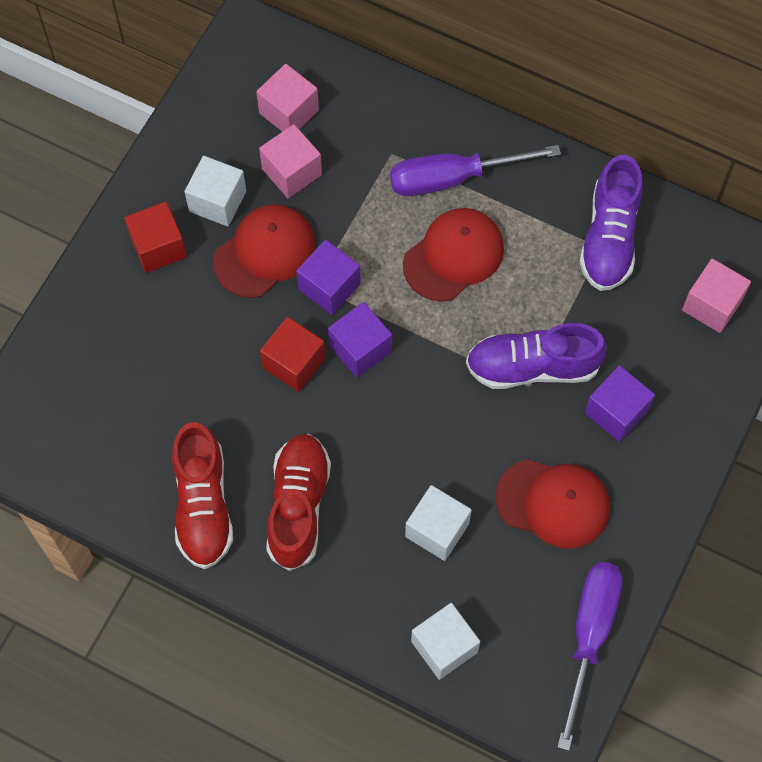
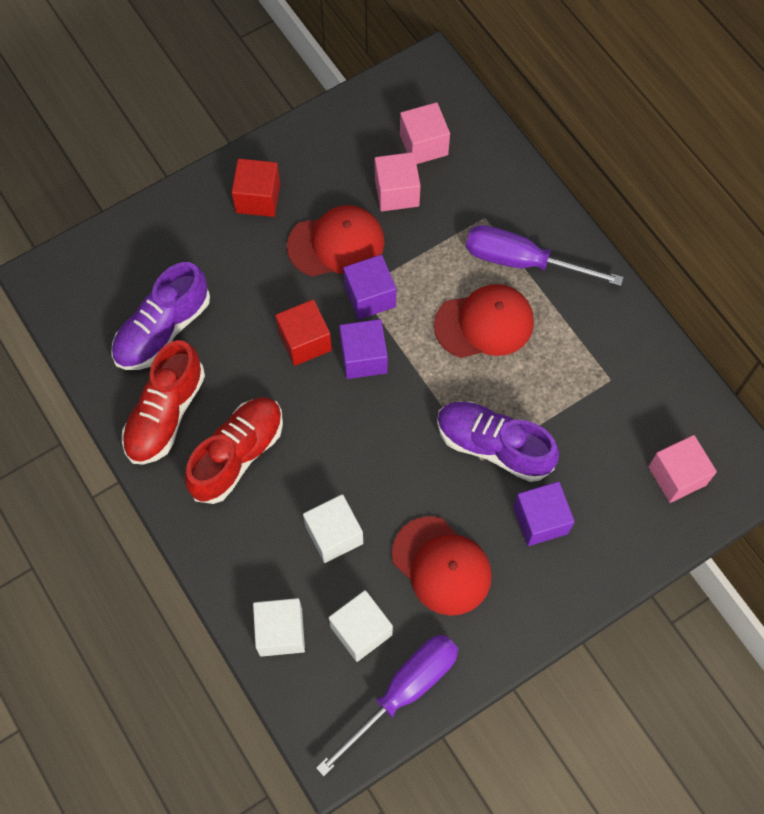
camera: 30 degrees right, 0 degrees up
white cube [184,156,246,226] -> white cube moved to [329,590,393,662]
purple shoe [579,155,643,291] -> purple shoe moved to [111,262,210,370]

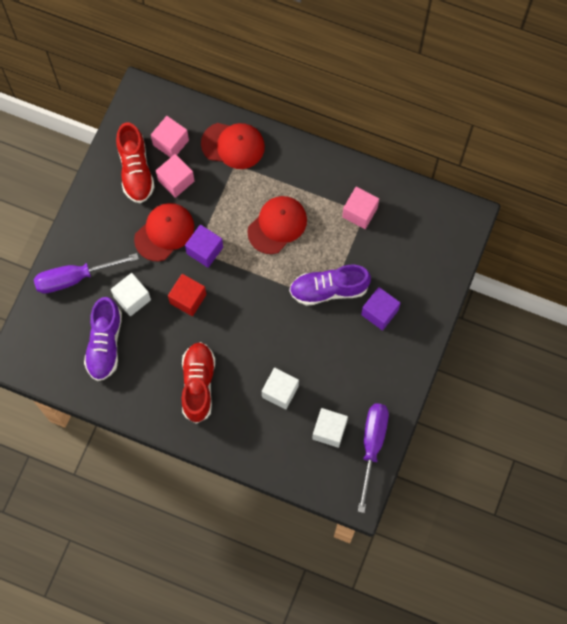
camera: 35 degrees left, 5 degrees up
red shoe [122,340,205,465] -> red shoe moved to [116,123,155,203]
red cube [232,159,280,217] -> none
white cube [253,598,305,657] -> white cube moved to [111,273,151,316]
purple cube [339,319,388,379] -> none
red cap [392,516,492,616] -> red cap moved to [201,123,265,169]
purple screwdriver [466,225,624,286] -> purple screwdriver moved to [34,253,139,294]
pink cube [648,435,717,503] -> pink cube moved to [342,187,379,229]

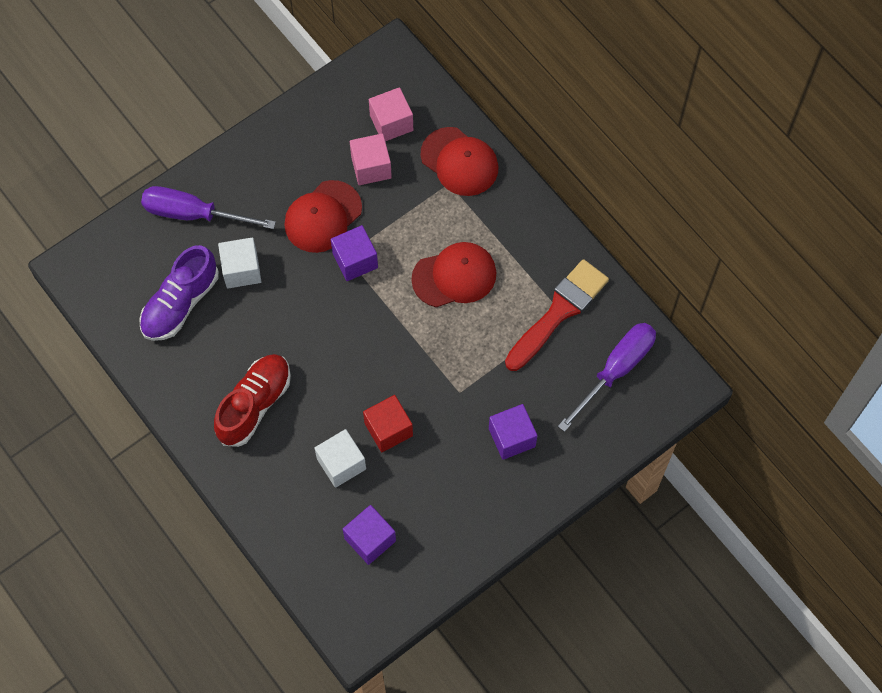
camera: 30 degrees right, 5 degrees down
red shoe [116,123,155,203] -> none
red cap [134,203,194,261] -> red cap turned 150 degrees clockwise [284,180,362,253]
red cube [168,274,206,316] -> red cube moved to [363,395,413,452]
purple shoe [289,265,371,306] -> none
white cube [312,408,348,448] -> purple cube [343,505,396,565]
pink cube [342,187,379,229] -> red brush [505,259,609,371]
purple screwdriver [358,403,389,513] -> purple screwdriver moved to [558,323,656,432]

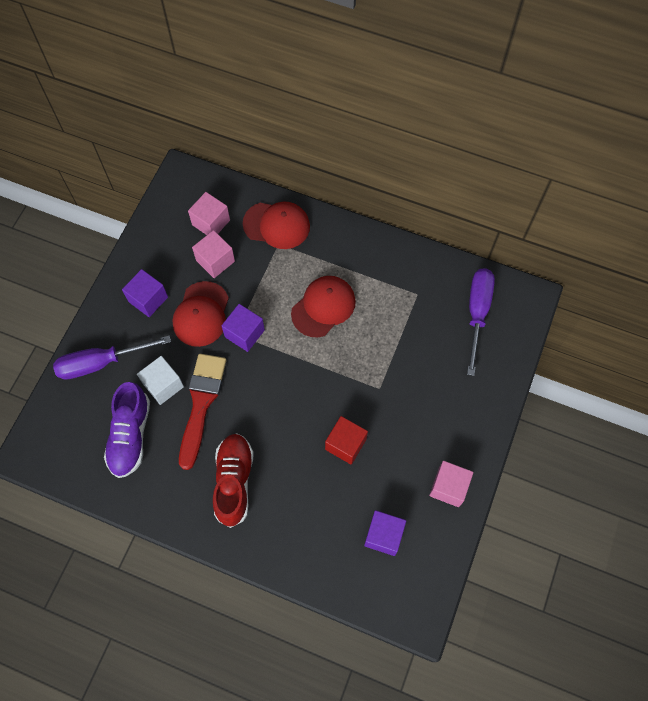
camera: 30 degrees left, 0 degrees up
white cube [314,429,366,488] -> none
purple cube [489,404,538,460] -> purple cube moved to [122,269,168,317]
red brush [505,259,609,371] -> red brush moved to [179,354,226,470]
none -> pink cube [429,461,473,507]

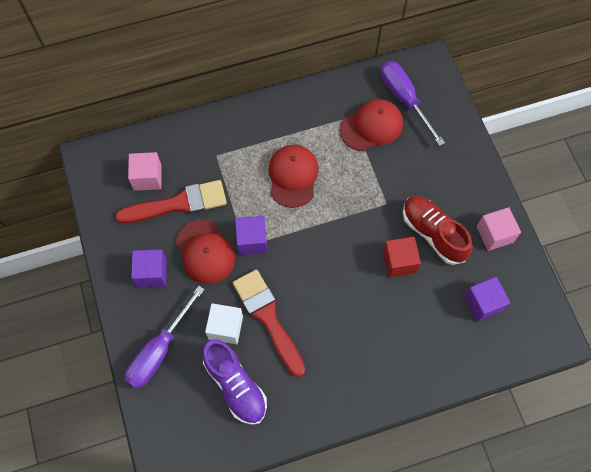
camera: 40 degrees left, 0 degrees up
pink cube [192,230,235,278] -> red brush [115,180,227,223]
red shoe [213,433,254,528] -> red shoe moved to [403,196,472,265]
red cap [243,201,310,249] -> red cap moved to [340,99,403,151]

